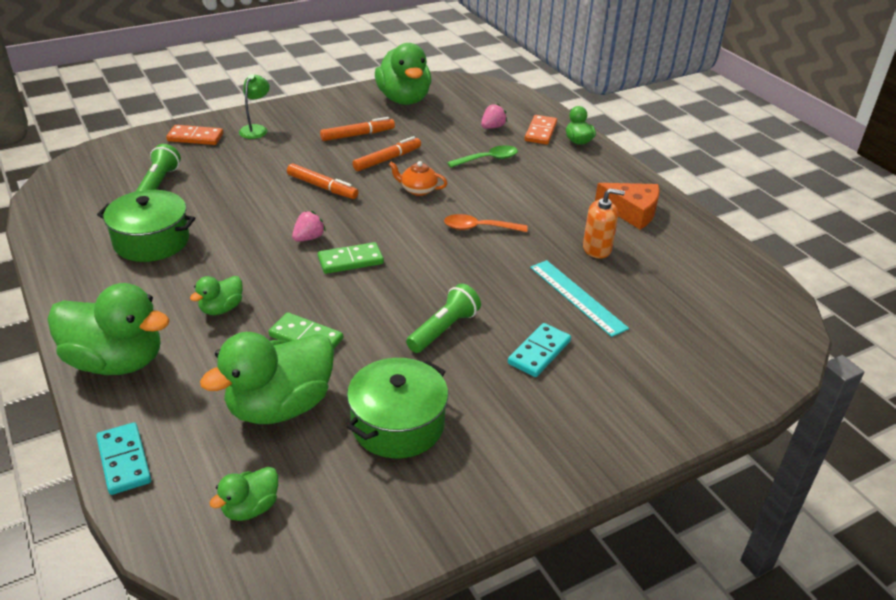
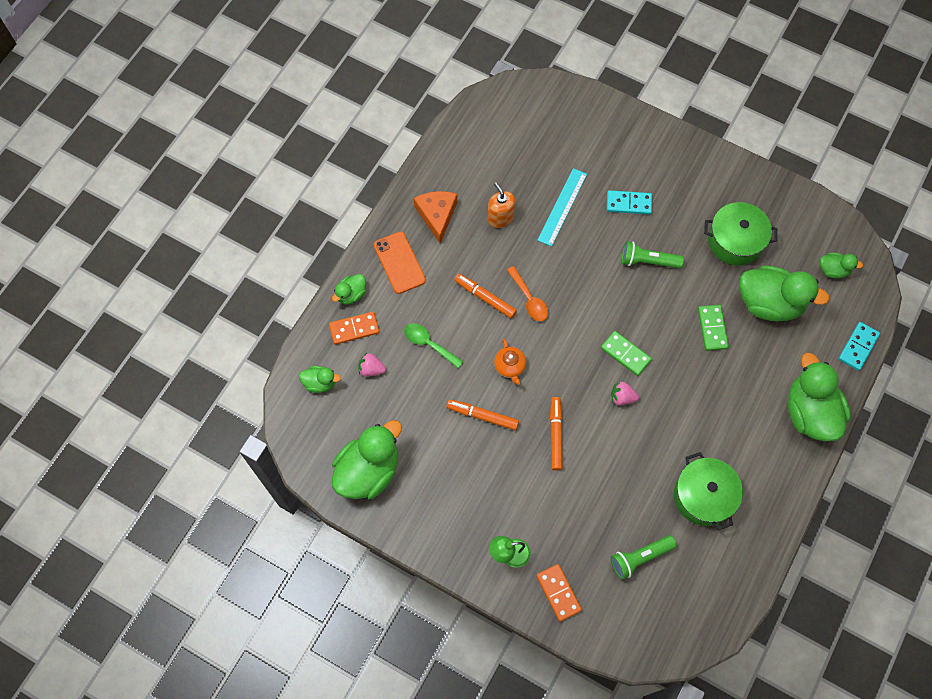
camera: 120 degrees left, 30 degrees up
green duck [190,276,243,315] -> green duck moved to [299,366,341,393]
orange marker [320,117,395,141] -> orange marker moved to [454,274,517,318]
none -> orange phone [374,232,426,294]

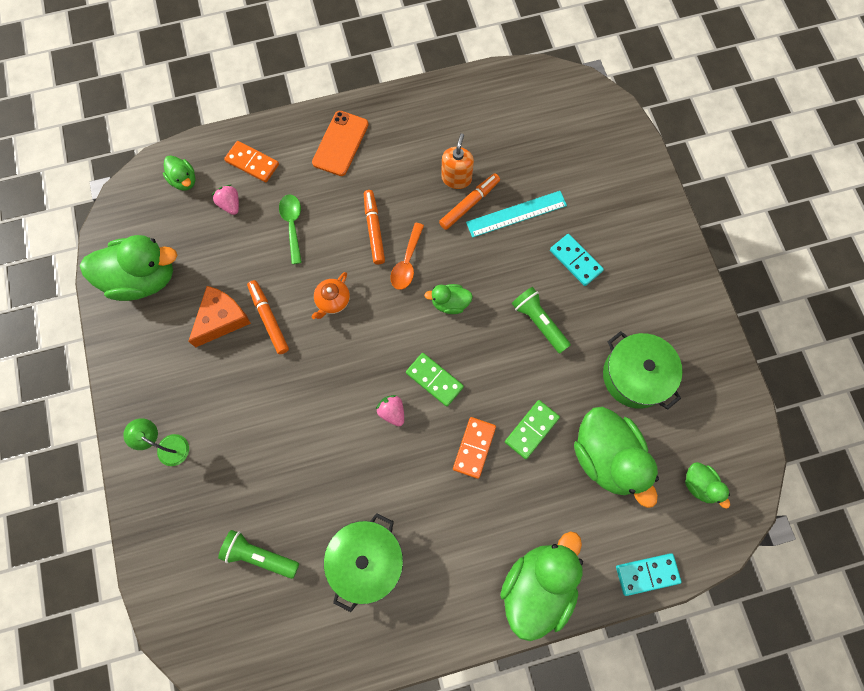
camera: 45 degrees right, 5 degrees up
green duck [332,274,366,305] -> green duck moved to [424,284,473,314]
orange cheese [413,191,457,244] -> orange cheese moved to [188,286,251,347]
orange domino [536,564,582,621] -> orange domino moved to [453,417,496,479]
orange marker [550,397,563,471] -> orange marker moved to [439,174,500,230]
green domino [601,331,652,376] -> green domino turned 45 degrees counterclockwise [406,353,464,407]

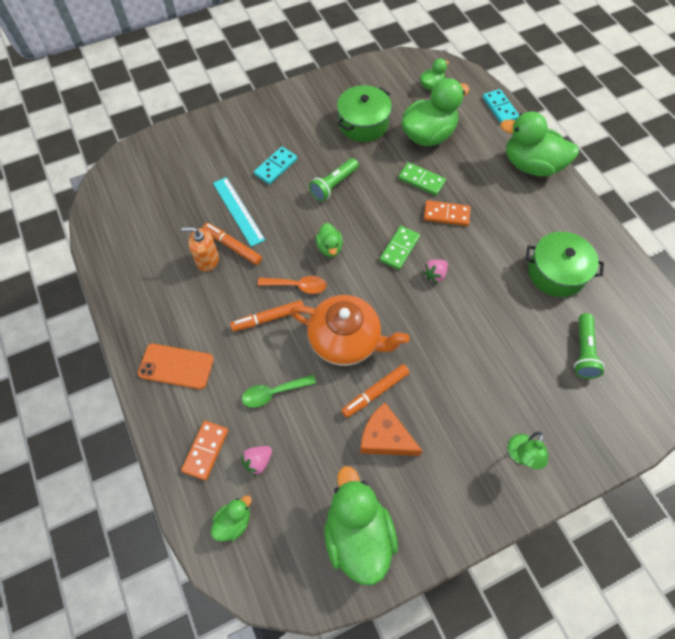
camera: 100 degrees left, 10 degrees down
orange teapot [311,272,350,319] -> orange teapot [290,295,409,366], size x2.13

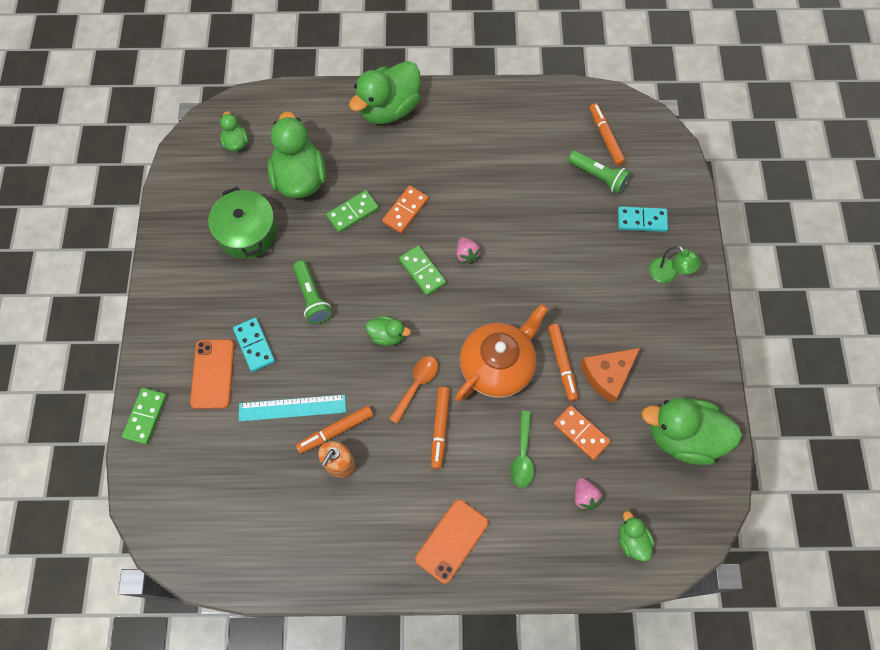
camera: 65 degrees left, 5 degrees up
orange domino [181,421,228,481] -> orange domino moved to [553,405,611,460]
turquoise domino [483,89,519,123] -> turquoise domino moved to [618,206,668,232]
green pot [526,232,604,297] -> none
none -> green domino [122,388,167,444]
none -> orange phone [190,339,235,409]
none -> orange marker [589,103,626,166]

